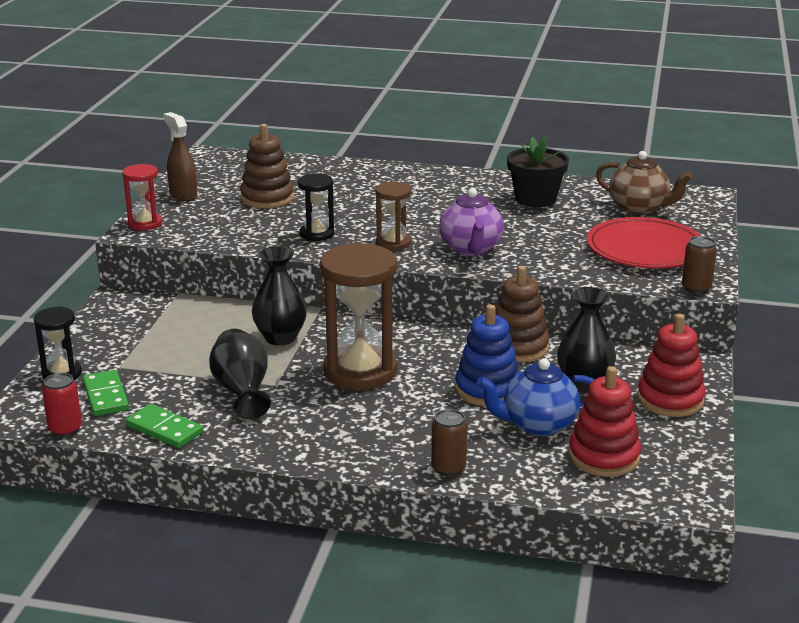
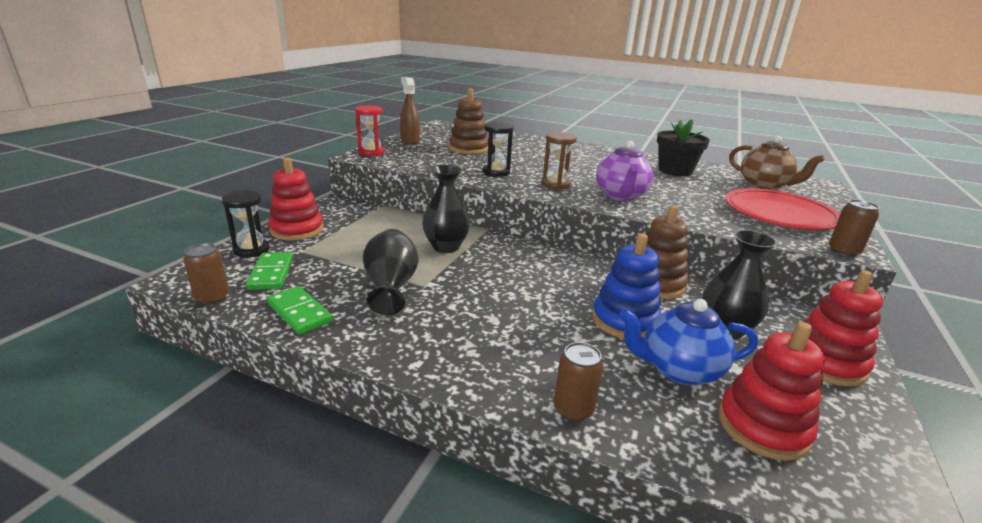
camera: 10 degrees right, 0 degrees up
red can [42,373,82,437] -> brown can [183,243,229,305]
brown hourglass [320,243,397,390] -> none
none -> red stacking toy [269,158,324,241]

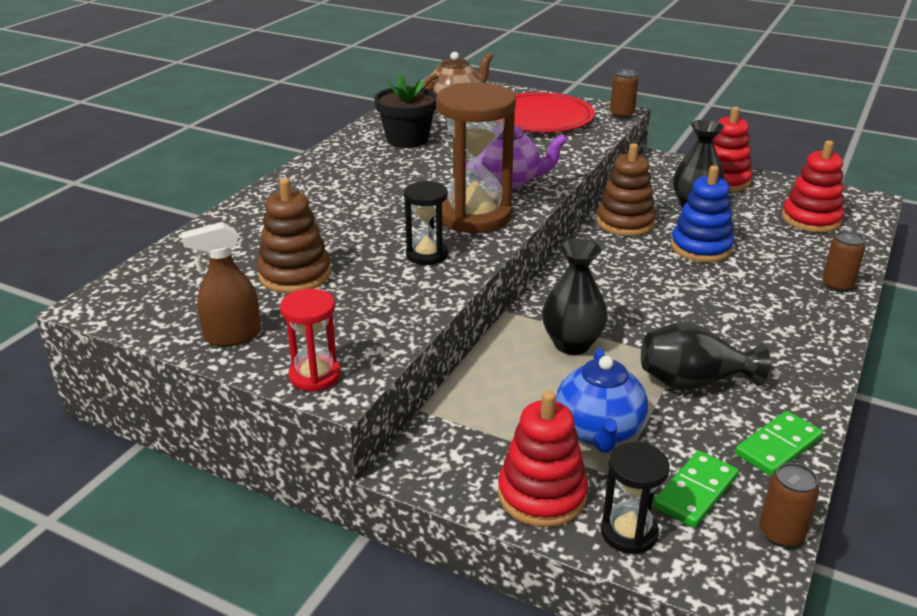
camera: 85 degrees left, 5 degrees up
green domino [246,252,294,290] -> green domino turned 45 degrees counterclockwise [653,451,739,528]
brown hourglass [542,132,577,190] -> brown hourglass [436,82,516,233], size x1.89
blue teapot [619,299,758,385] -> blue teapot moved to [556,348,648,453]

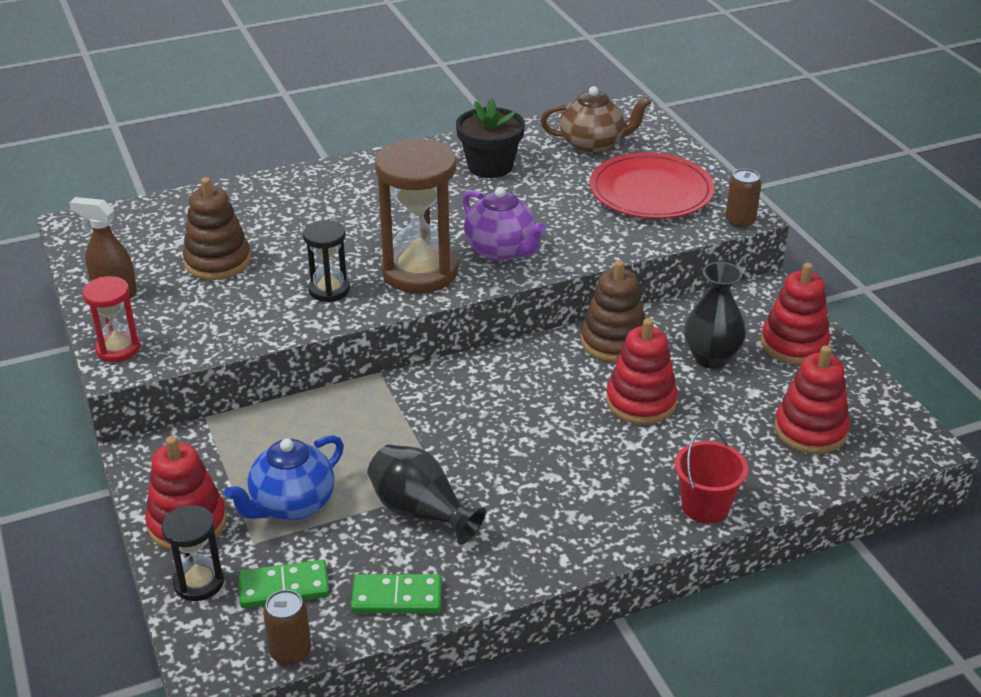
camera: 40 degrees right, 5 degrees up
black vase [542,239,608,355] -> none
blue stacking toy [671,166,734,262] -> red stacking toy [606,318,678,425]
brown can [822,231,866,292] -> red bucket [674,427,748,523]

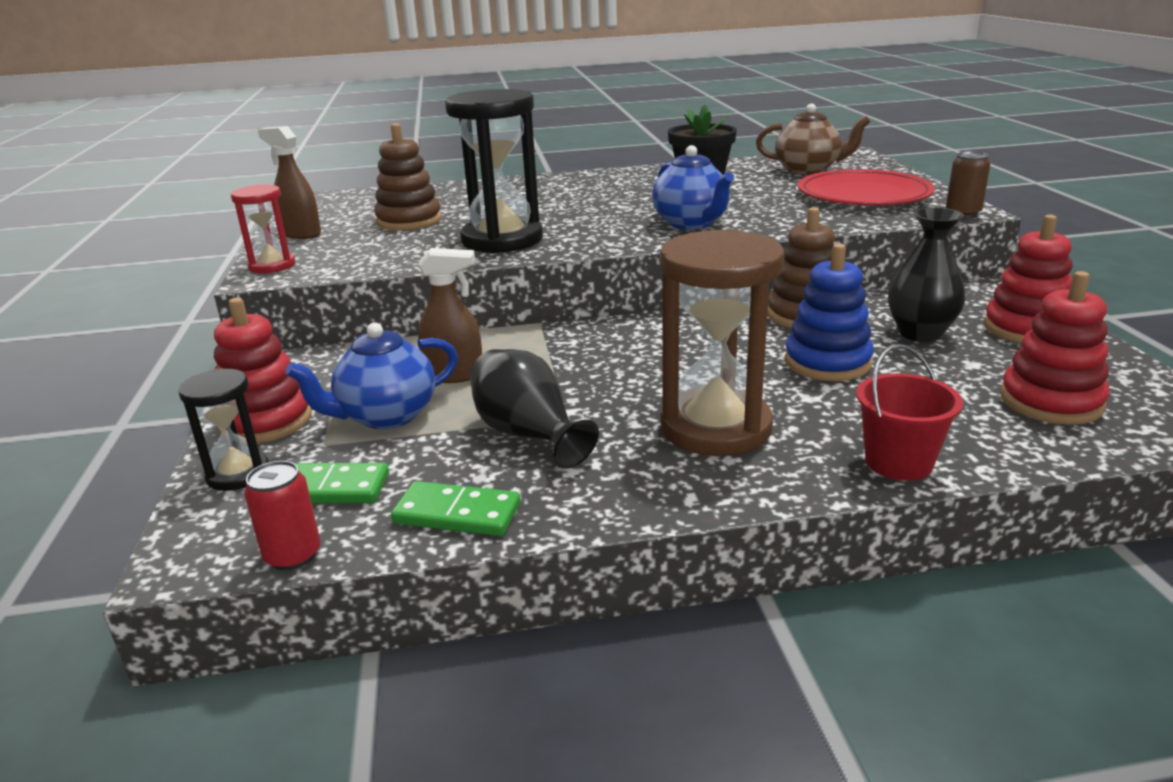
camera: 15 degrees right, 10 degrees down
brown can [263,590,311,665] -> red can [244,461,320,570]
black hourglass [303,220,350,302] -> black hourglass [445,89,543,253], size x1.89
brown hourglass [375,138,458,293] -> brown hourglass moved to [660,229,785,456]
purple teapot [462,187,546,261] -> blue teapot [652,145,734,229]
red stacking toy [606,318,678,425] -> blue stacking toy [785,244,874,381]
none -> brown spray bottle [418,248,482,383]

